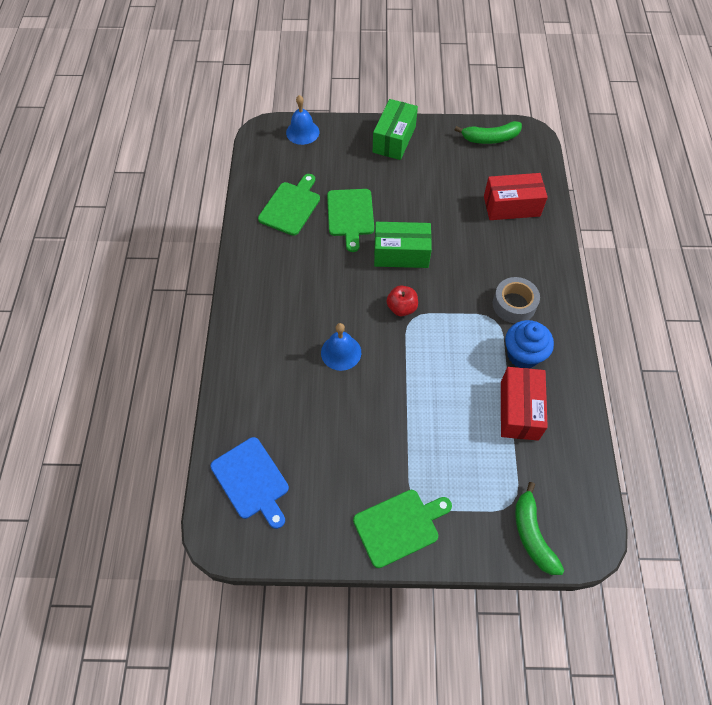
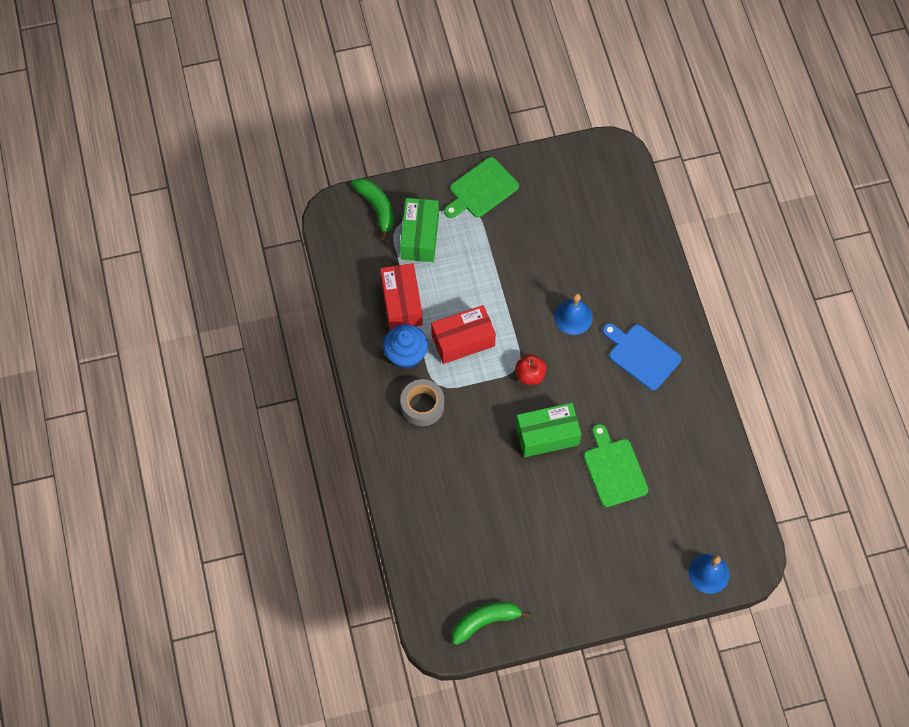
camera: 165 degrees right, 5 degrees up
blue cutting board [210,437,289,529] -> blue cutting board moved to [602,323,681,390]
green cutting board [258,174,320,236] -> none
green box [373,99,418,160] -> green box moved to [400,198,439,262]
red box [484,173,548,220] -> red box moved to [431,305,496,364]

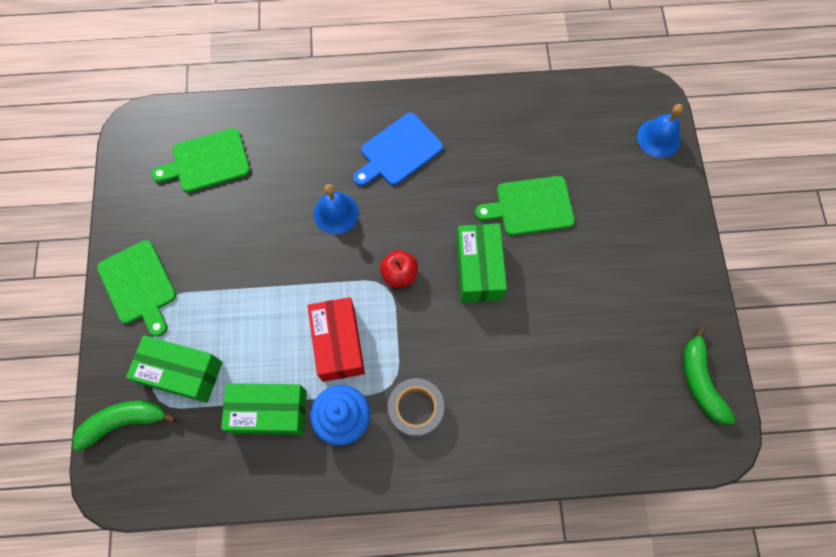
camera: 80 degrees left, 5 degrees up
red box [380,263,423,330] -> green box [221,383,307,435]
none -> green cutting board [151,128,250,192]

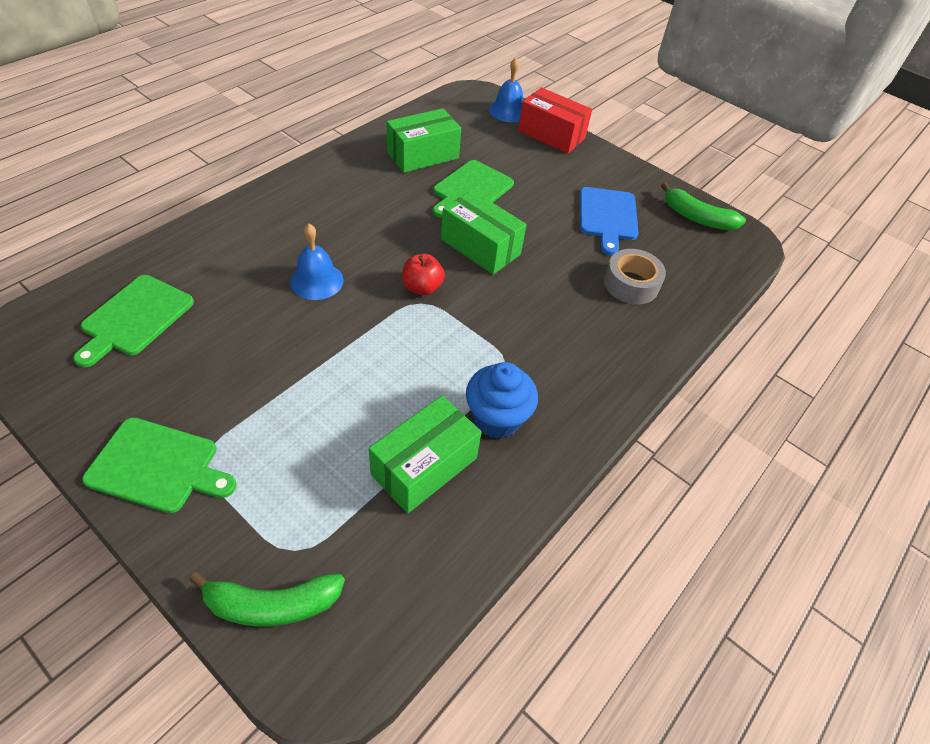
camera: 50 degrees left, 20 degrees down
green banana [73,401,176,451] -> green banana turned 120 degrees counterclockwise [189,572,345,627]
green box [126,335,222,403] -> green box moved to [387,108,461,173]
red box [307,297,365,382] -> red box moved to [518,87,592,154]
blue cutting board [353,113,443,186] -> blue cutting board moved to [580,187,638,255]
grey tape [388,378,444,437] -> grey tape moved to [604,249,666,304]

